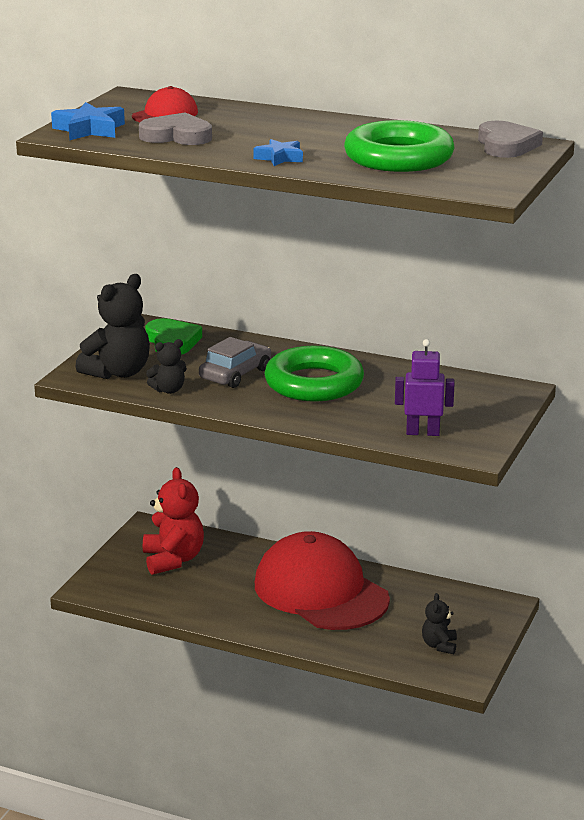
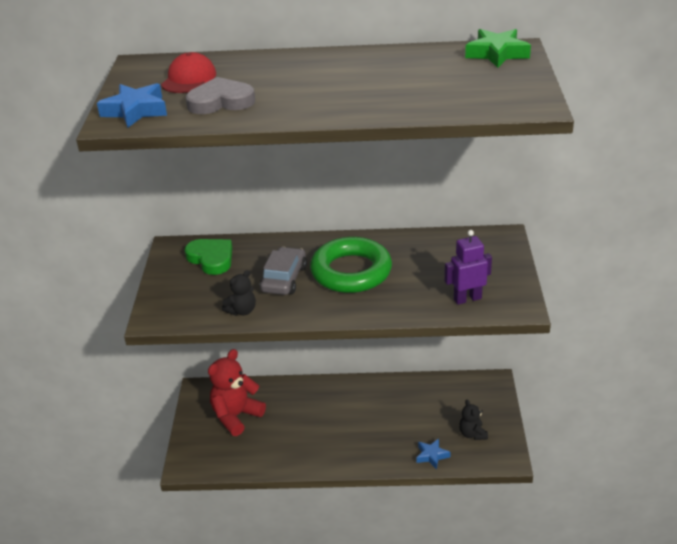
camera: 20 degrees left, 10 degrees up
black teddy bear [75,274,150,379] -> none
red teddy bear [143,467,204,575] -> red teddy bear turned 105 degrees counterclockwise [208,349,266,436]
blue star [253,139,303,166] -> blue star moved to [416,438,451,469]
red cap [255,531,390,630] -> none
green ring [344,120,454,172] -> none
grey heart [478,121,543,158] -> green star [465,29,531,68]

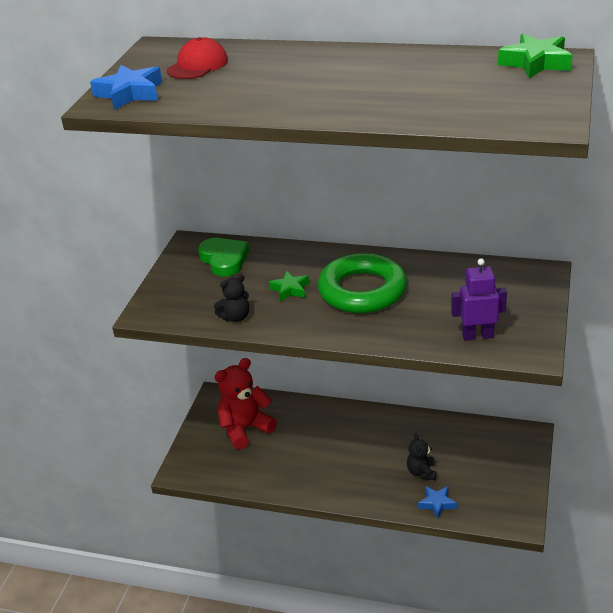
camera: 15 degrees right, 0 degrees up
grey heart [186,77,255,114] -> none
grey car [260,247,307,295] -> green star [269,271,309,301]
black teddy bear [459,399,488,440] -> black teddy bear moved to [407,434,436,480]

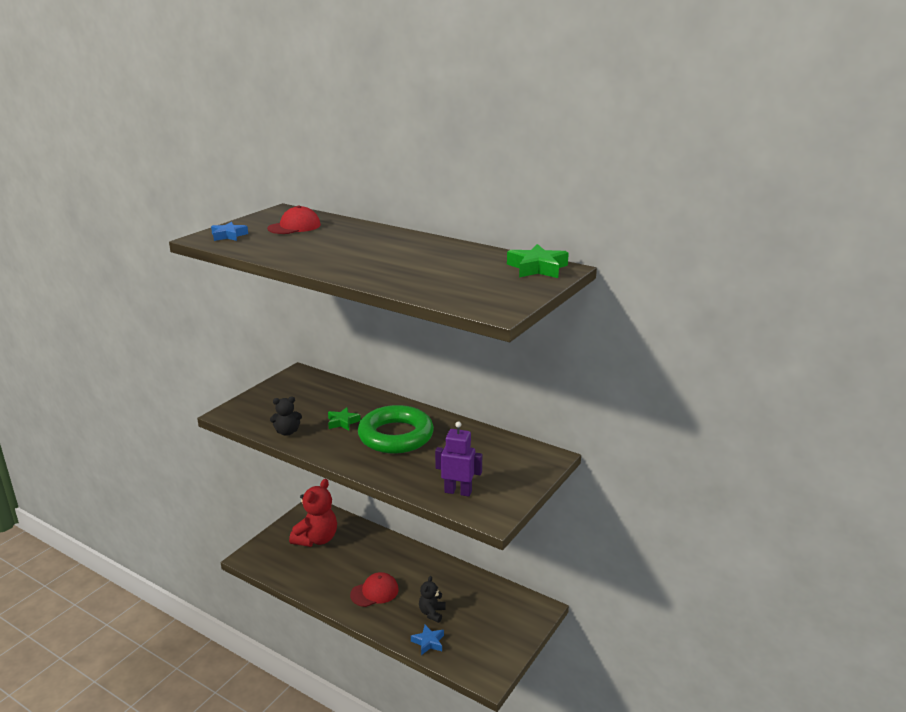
camera: 15 degrees right, 10 degrees down
blue star [90,65,162,110] -> blue star [211,222,248,241], size x0.66
green heart [198,238,249,276] -> none
red teddy bear [215,358,277,449] -> red teddy bear turned 135 degrees clockwise [289,479,337,547]
none -> red cap [350,572,399,607]

